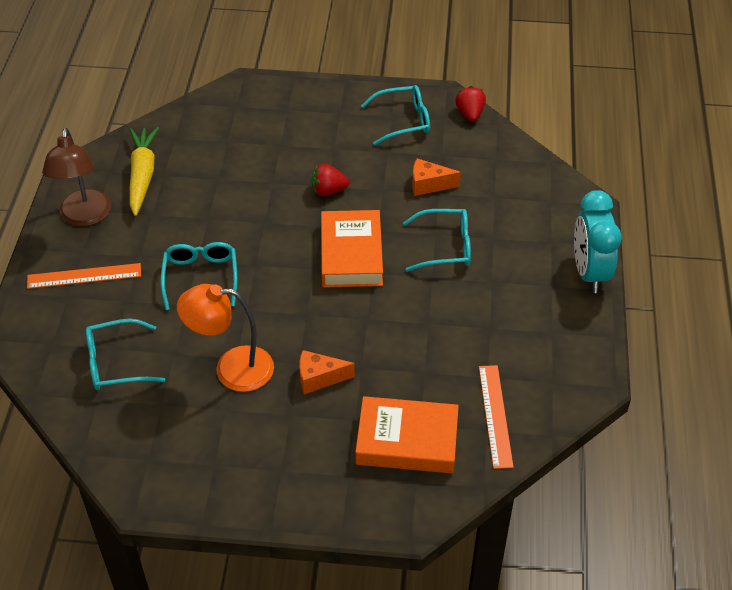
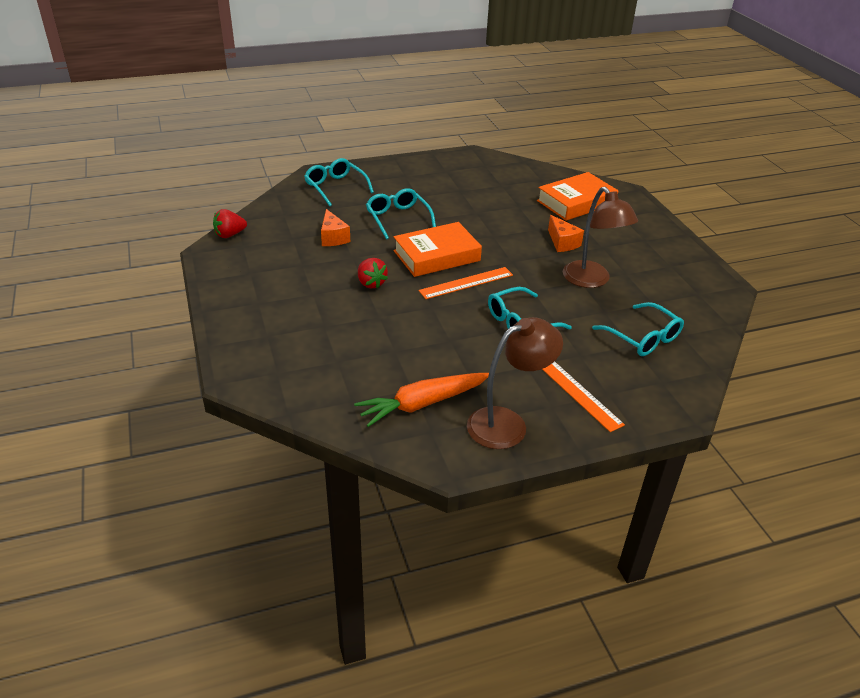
camera: 115 degrees left, 10 degrees down
yellow carrot [129,127,159,216] -> orange carrot [354,373,489,427]
orange lamp [177,284,274,392] -> brown lamp [563,187,638,288]
orange book [355,396,459,473] -> orange book turned 75 degrees clockwise [537,172,618,221]
turquoise glasses [361,85,430,145] -> turquoise glasses moved to [304,158,374,206]
orange ruler [479,365,514,469] -> orange ruler moved to [419,267,513,299]
turquoise clock [574,190,622,293] -> none

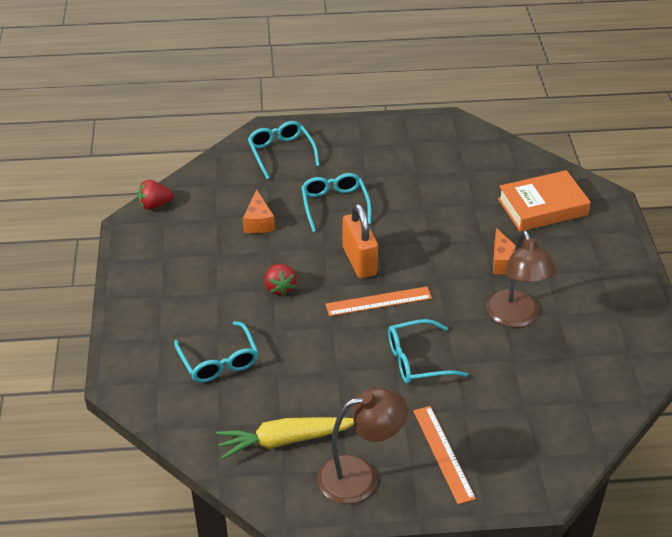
camera: 15 degrees right, 5 degrees up
orange carrot [354,373,489,427] -> yellow carrot [216,417,354,459]
orange book [393,222,482,277] -> orange padlock [342,203,378,278]
turquoise glasses [592,302,684,356] -> turquoise glasses moved to [174,321,258,383]

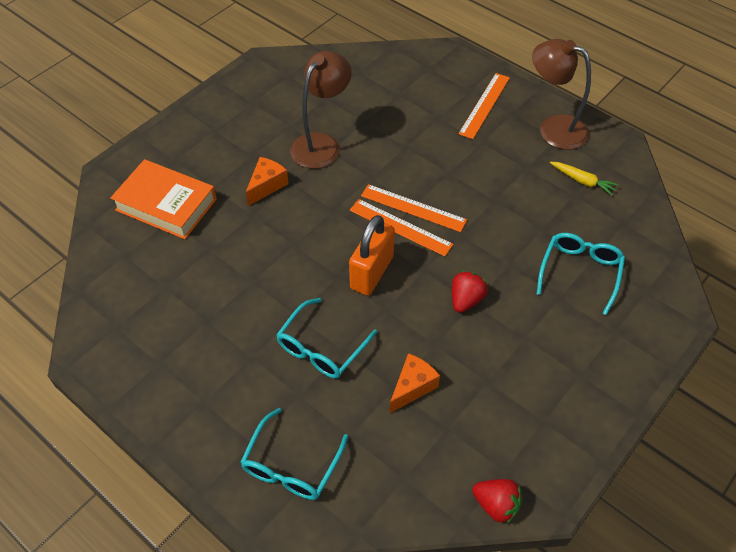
camera: 135 degrees left, 10 degrees up
yellow carrot [216,417,354,459] -> yellow carrot [550,162,619,195], size x0.56
turquoise glasses [388,319,468,384] -> none
none -> orange ruler [361,184,467,232]

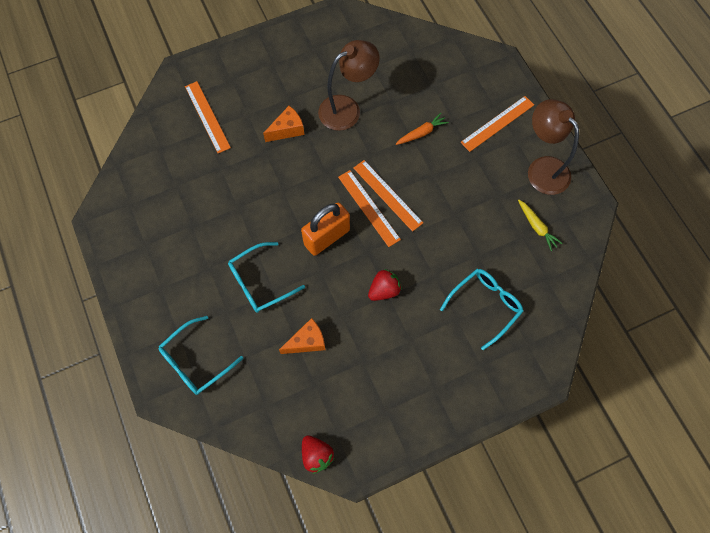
camera: 25 degrees right, 15 degrees up
orange book [110,159,217,239] -> orange ruler [185,81,231,153]
none -> orange carrot [396,113,449,145]

